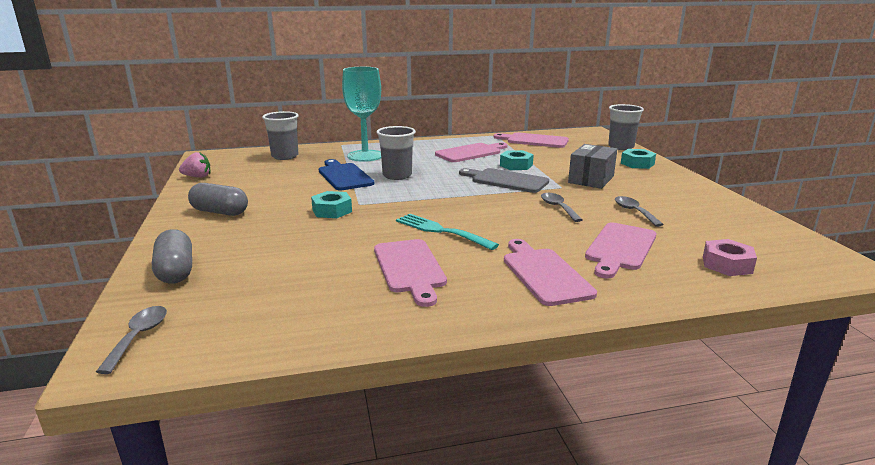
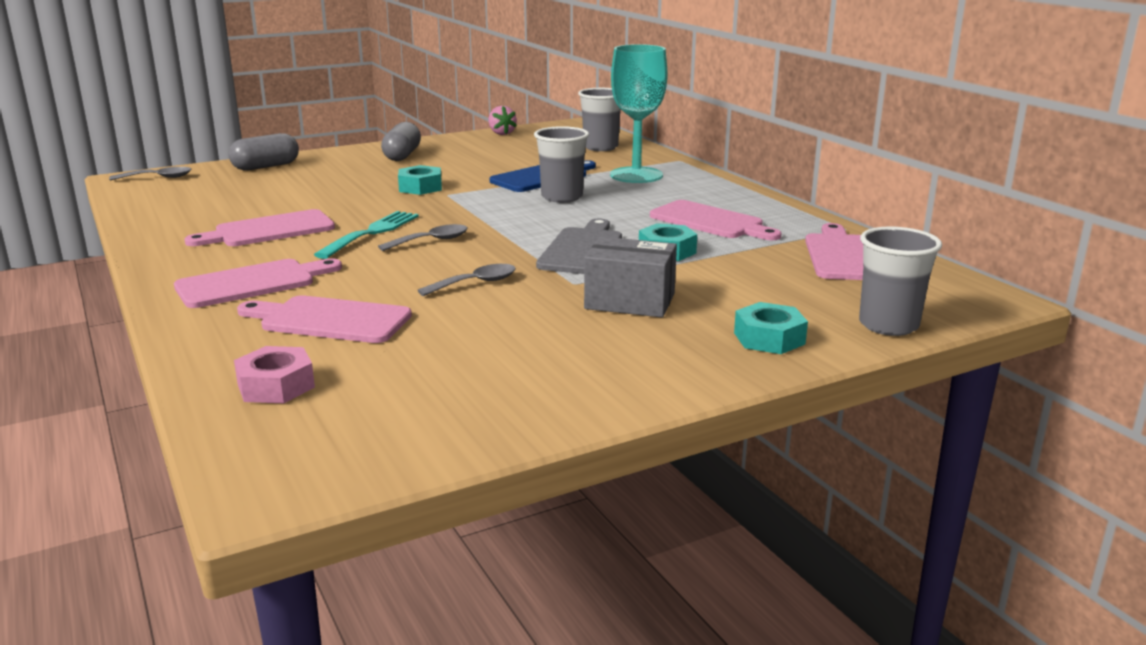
camera: 75 degrees right, 0 degrees up
grey spoon [615,196,664,227] -> grey spoon moved to [378,224,468,251]

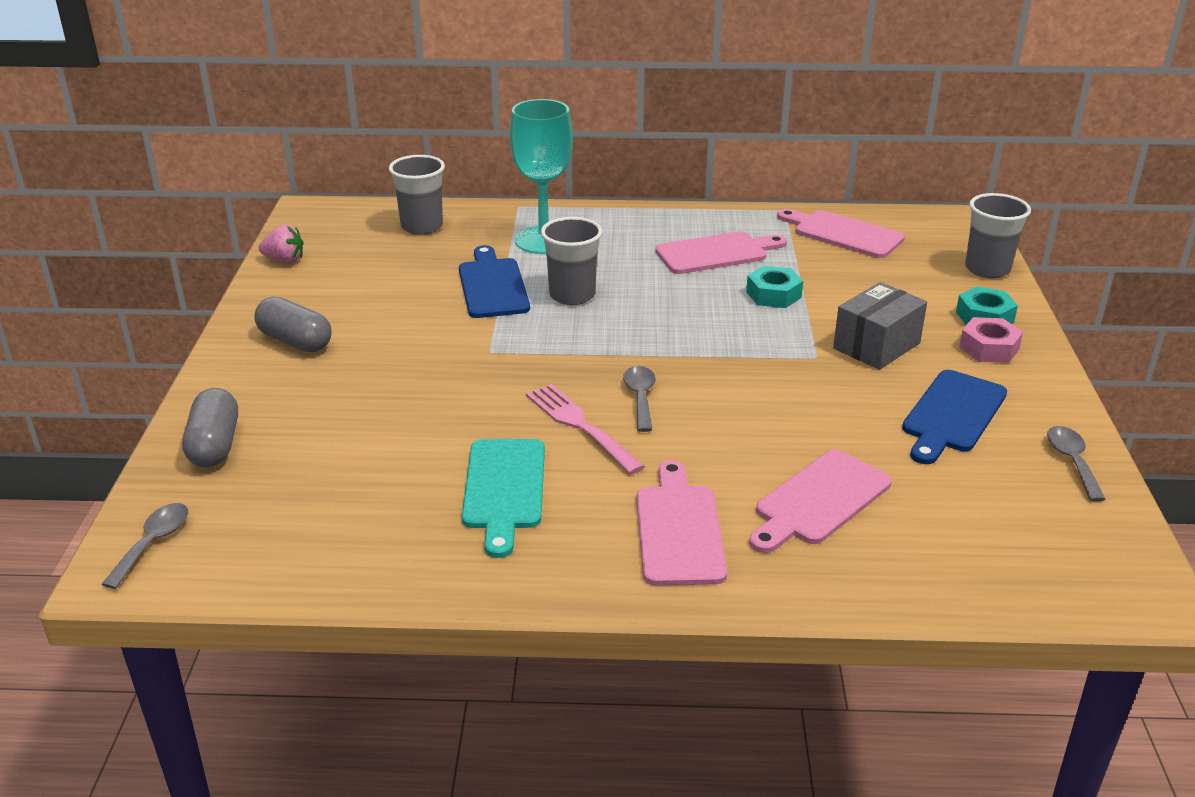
camera: 60 degrees left, 10 degrees up
pink cutting board [184,209,335,246] -> turquoise cutting board [462,439,545,558]
pink nut [234,346,315,403] -> pink nut moved to [959,317,1023,363]
turquoise fork [314,211,419,259] -> pink fork [526,384,645,475]
turquoise nut [398,165,442,195] -> none
grey spoon [417,264,516,296] -> grey spoon moved to [1047,426,1106,502]
grey cutting board [536,219,622,274] -> none
none -> blue cutting board [902,370,1007,464]

